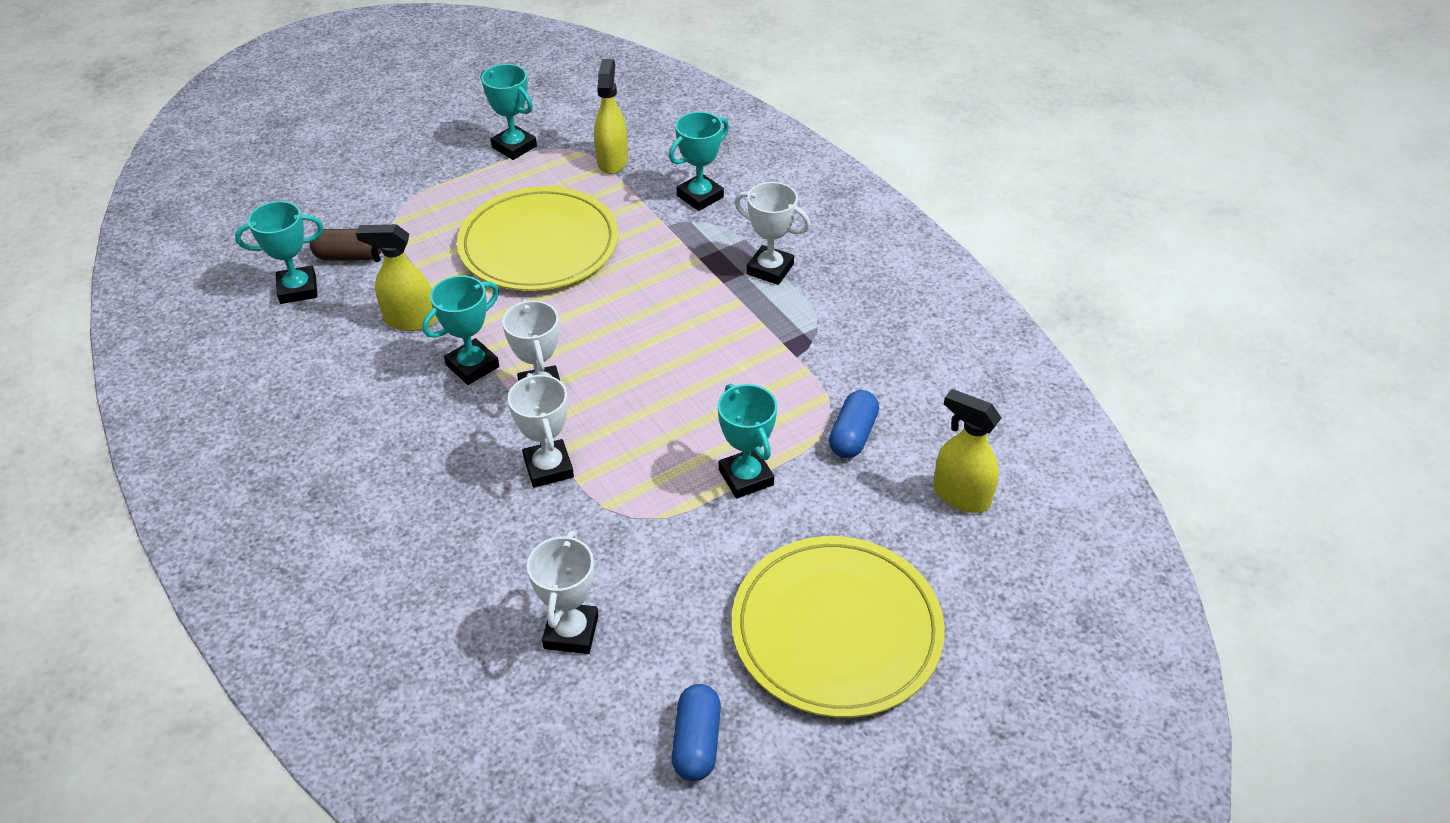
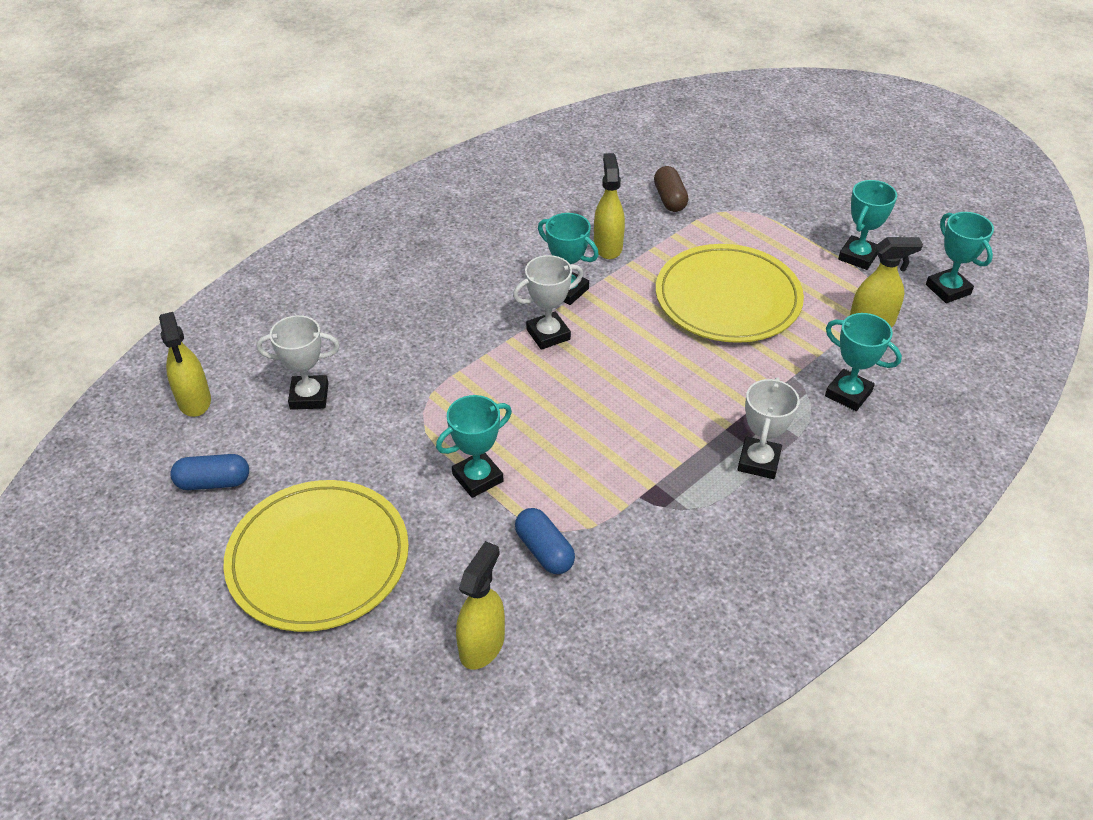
camera: 80 degrees right, 0 degrees up
turquoise trophy [235,201,323,304] -> turquoise trophy moved to [926,212,994,303]
white trophy [508,373,574,488] -> none
blue capsule [829,390,879,458] -> blue capsule turned 45 degrees clockwise [515,508,575,574]
none -> yellow spray bottle [159,312,211,417]

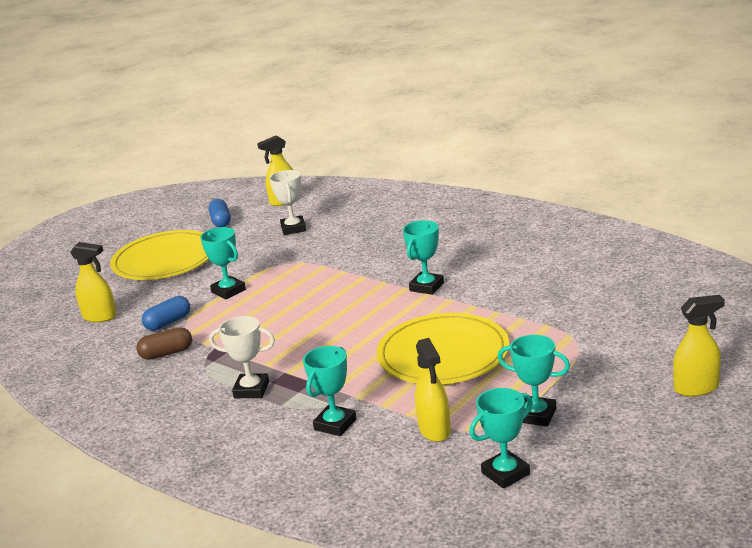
camera: 85 degrees right, 20 degrees down
white trophy [513,255,583,350] -> none
yellow spray bottle [594,153,625,259] -> yellow spray bottle moved to [673,295,725,397]
brown capsule [654,166,688,212] -> brown capsule moved to [136,327,192,360]

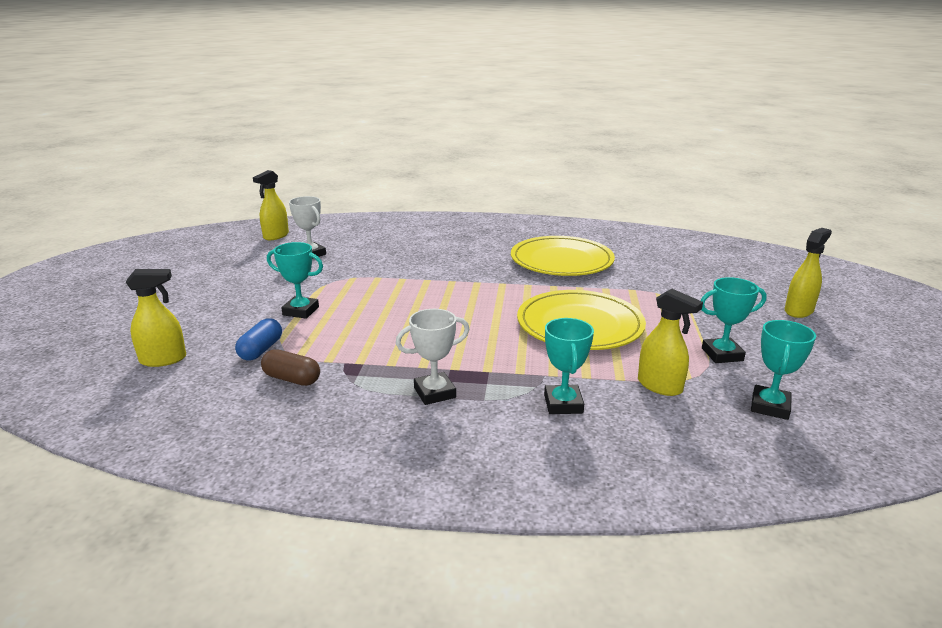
camera: 35 degrees left, 0 degrees up
yellow plate [110,230,209,280] -> yellow plate moved to [511,236,615,276]
brown capsule [136,327,192,360] -> brown capsule turned 75 degrees clockwise [261,349,320,386]
blue capsule [209,199,231,227] -> none
turquoise trophy [403,220,444,295] -> none

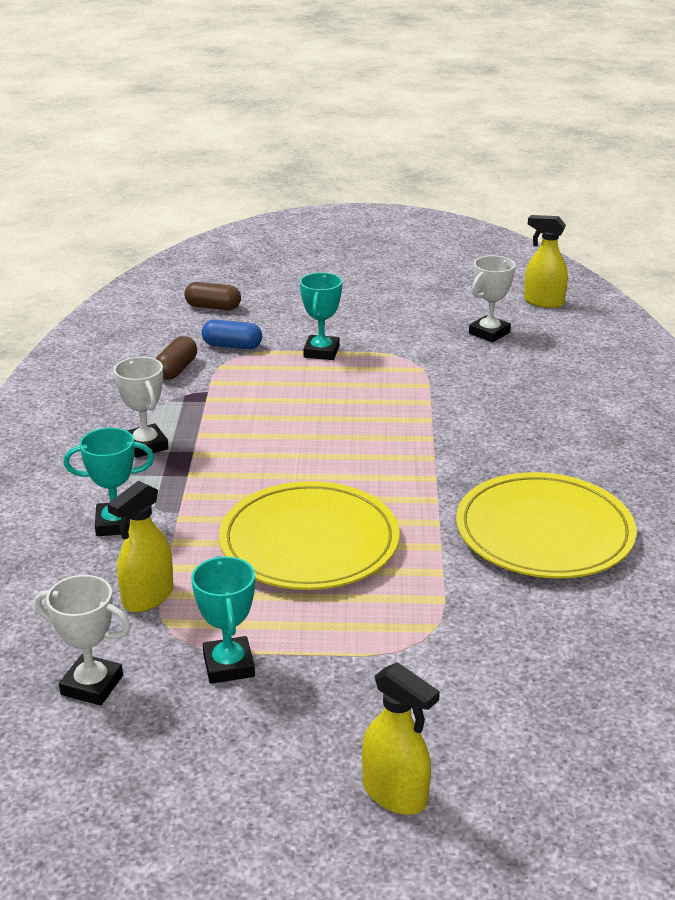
camera: 85 degrees right, 5 degrees up
yellow spray bottle [126,269,186,367] -> brown capsule [184,282,241,310]
turquoise trophy [751,320,816,420] -> white trophy [35,575,131,706]

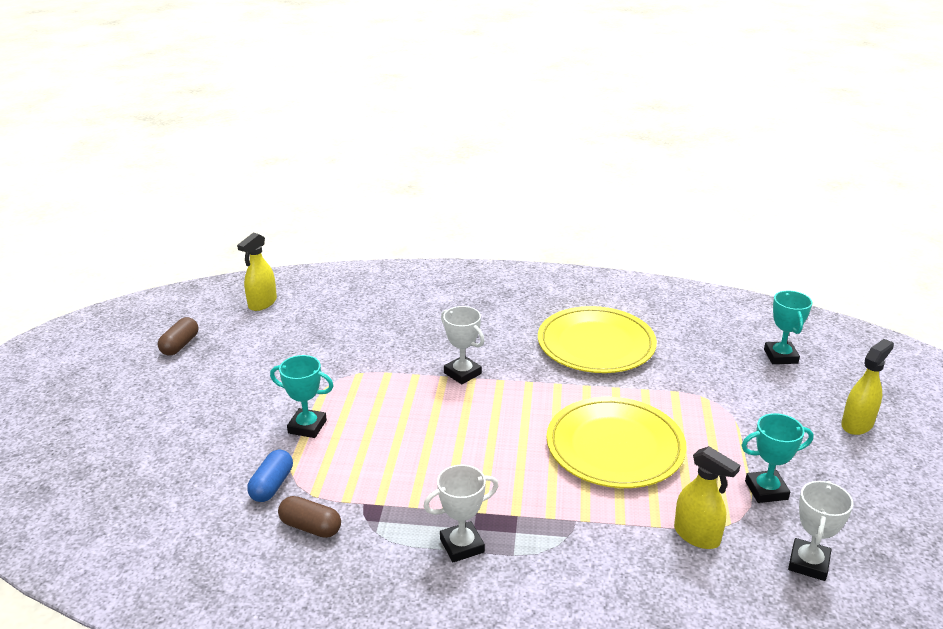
camera: 85 degrees left, 0 degrees up
turquoise trophy [63,428,154,536] -> turquoise trophy moved to [764,291,812,364]
brown capsule [184,282,241,310] -> brown capsule moved to [158,317,198,356]
white trophy [469,256,515,342] -> white trophy moved to [441,306,484,384]

